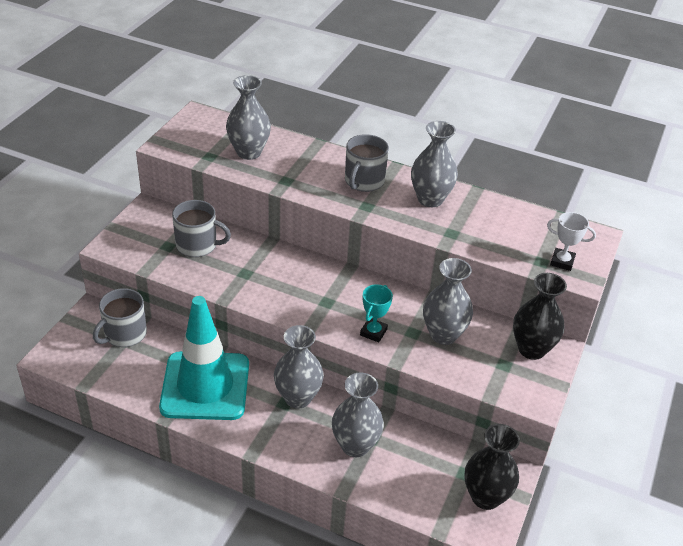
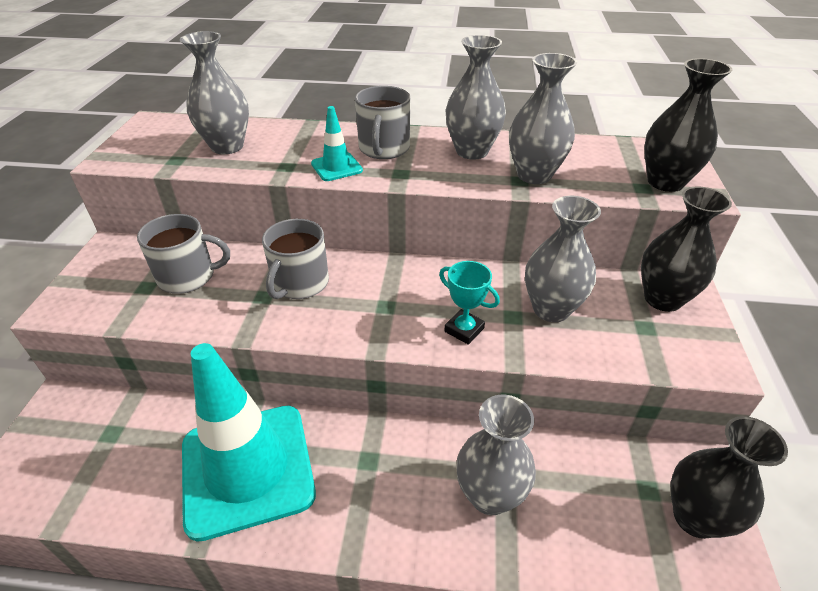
camera: 15 degrees left, 0 degrees up
grey mug [93,288,147,347] -> grey mug moved to [262,219,329,299]
grey vase [274,325,324,408] -> grey vase moved to [509,53,577,184]
turquoise trophy [360,284,393,343] -> turquoise trophy turned 60 degrees counterclockwise [439,261,500,345]
white trophy [547,212,596,271] -> black vase [644,58,732,192]
none -> turquoise traffic cone [311,106,363,181]

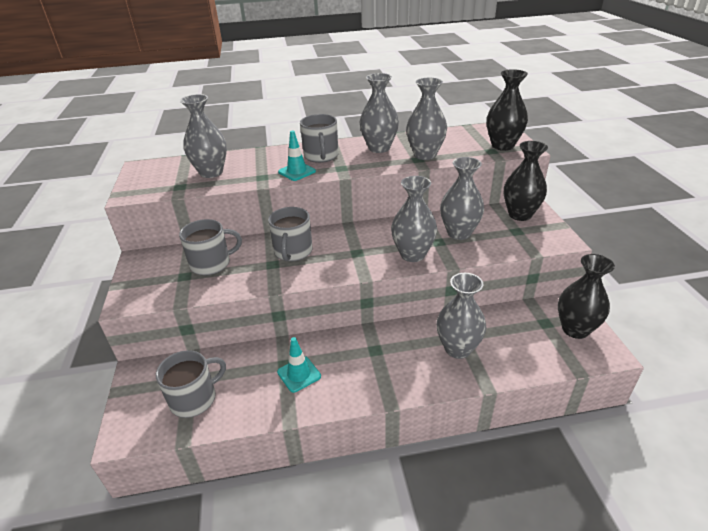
camera: 15 degrees left, 5 degrees down
turquoise traffic cone [182,343,316,542] -> turquoise traffic cone [277,337,321,393], size x0.42
turquoise trophy [439,261,500,345] -> grey vase [391,176,437,262]
none -> grey mug [156,350,226,418]

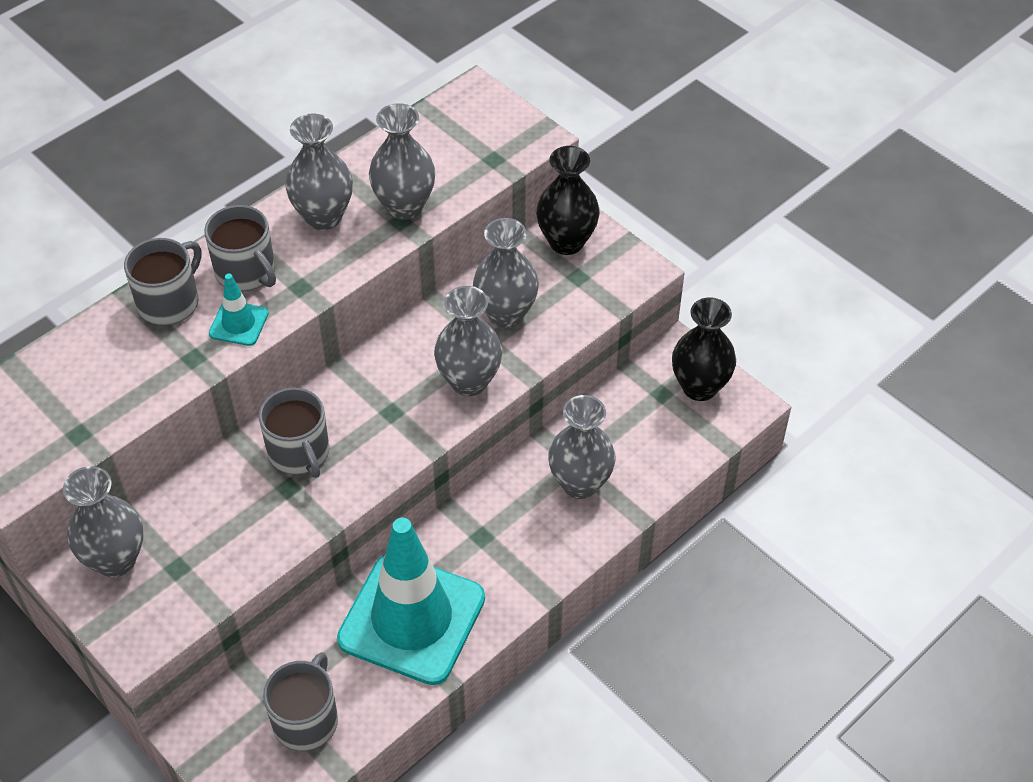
camera: 35 degrees left, 15 degrees up
grey mug [179,219,242,276] -> grey mug moved to [124,238,202,326]
grey vase [180,94,227,178] -> grey vase moved to [63,466,144,577]
turquoise traffic cone [277,337,321,393] -> turquoise traffic cone [337,518,485,685], size x2.40
black vase [486,69,528,151] -> none

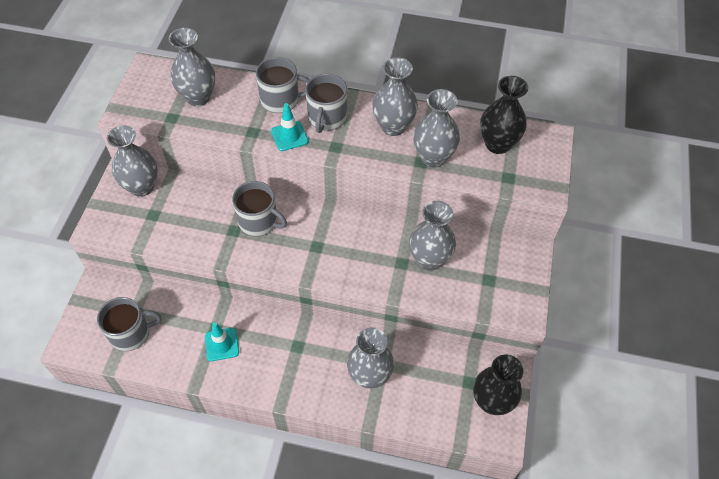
camera: 55 degrees right, 5 degrees up
grey mug [259,388,329,478] -> grey mug turned 90 degrees counterclockwise [232,181,287,236]
turquoise traffic cone [337,518,485,685] -> turquoise traffic cone [205,323,239,361], size x0.42
grey vase [434,286,502,396] -> grey vase moved to [168,28,215,107]
black vase [536,146,600,255] -> black vase moved to [480,76,528,154]

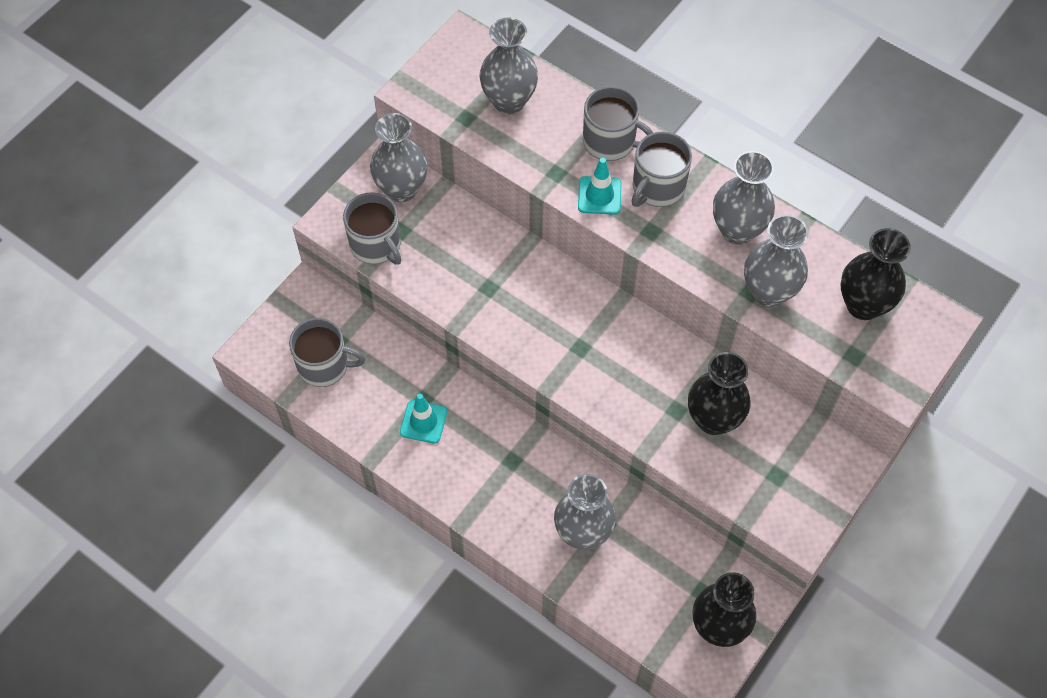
camera: 25 degrees right, 5 degrees up
grey mug [232,181,287,236] -> grey mug moved to [343,192,401,265]
grey vase [409,201,456,271] -> black vase [688,352,751,435]

